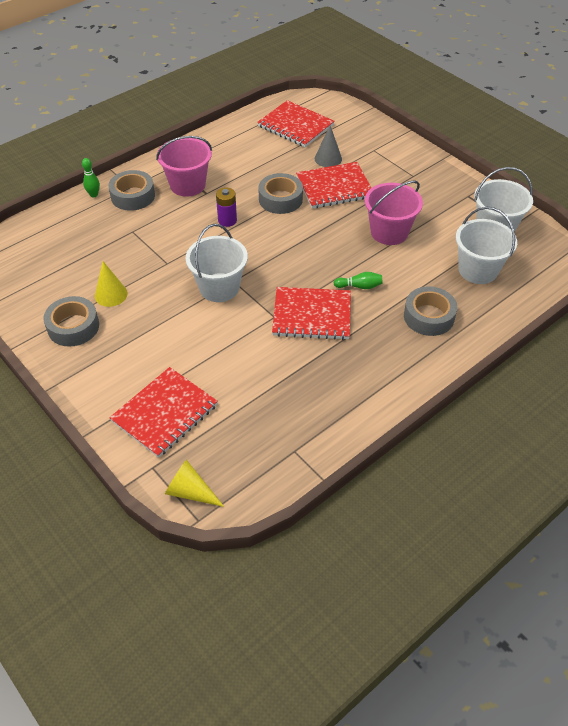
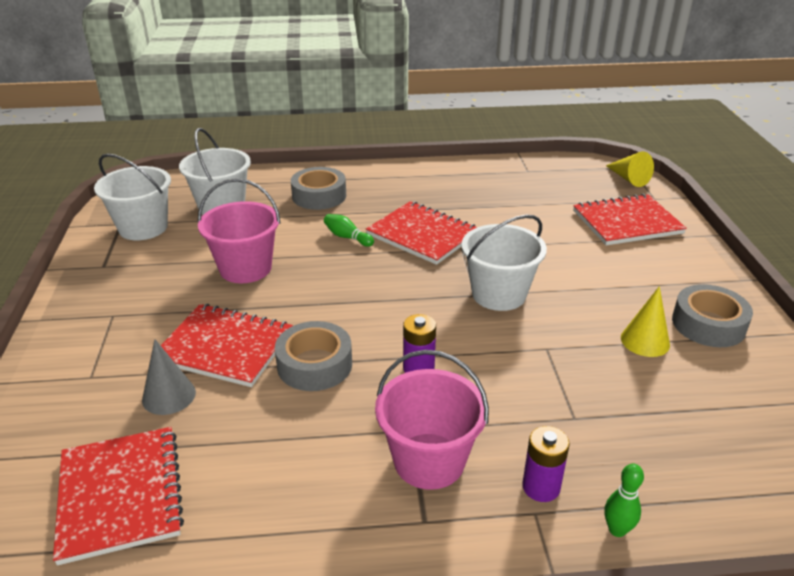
camera: 145 degrees left, 15 degrees down
grey tape [108,170,155,211] -> purple battery [522,426,570,502]

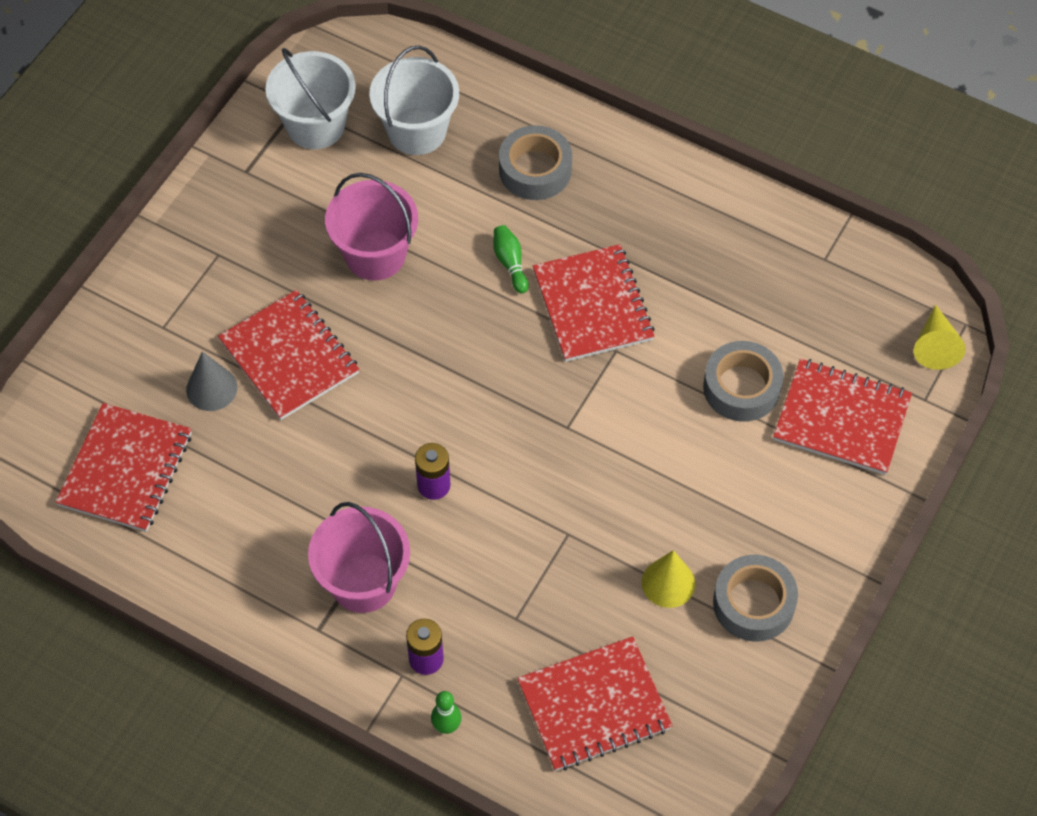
camera: 35 degrees right, 25 degrees up
grey tape [275,321,352,391] -> grey tape moved to [703,341,783,422]
white bucket [461,214,547,311] -> none
none -> red notebook [517,636,673,771]

